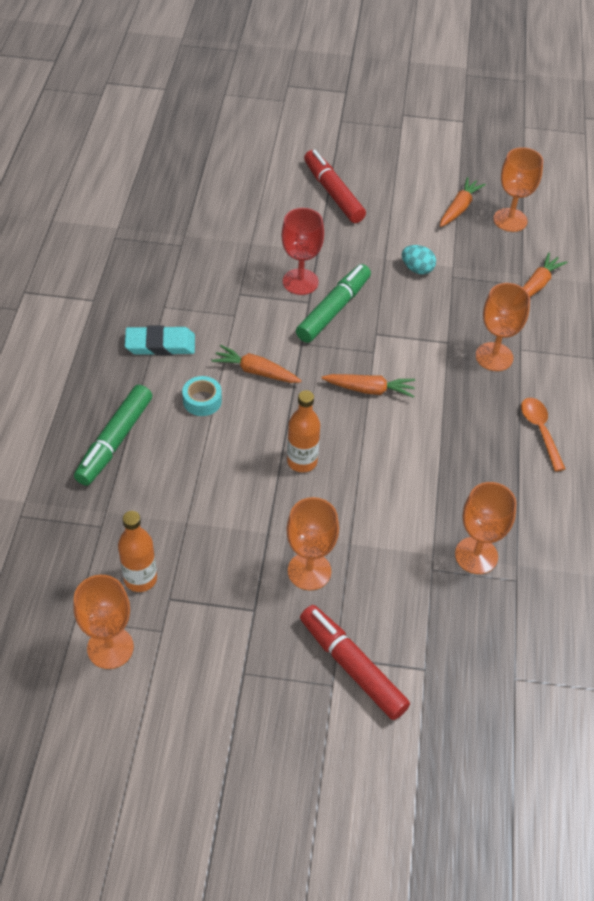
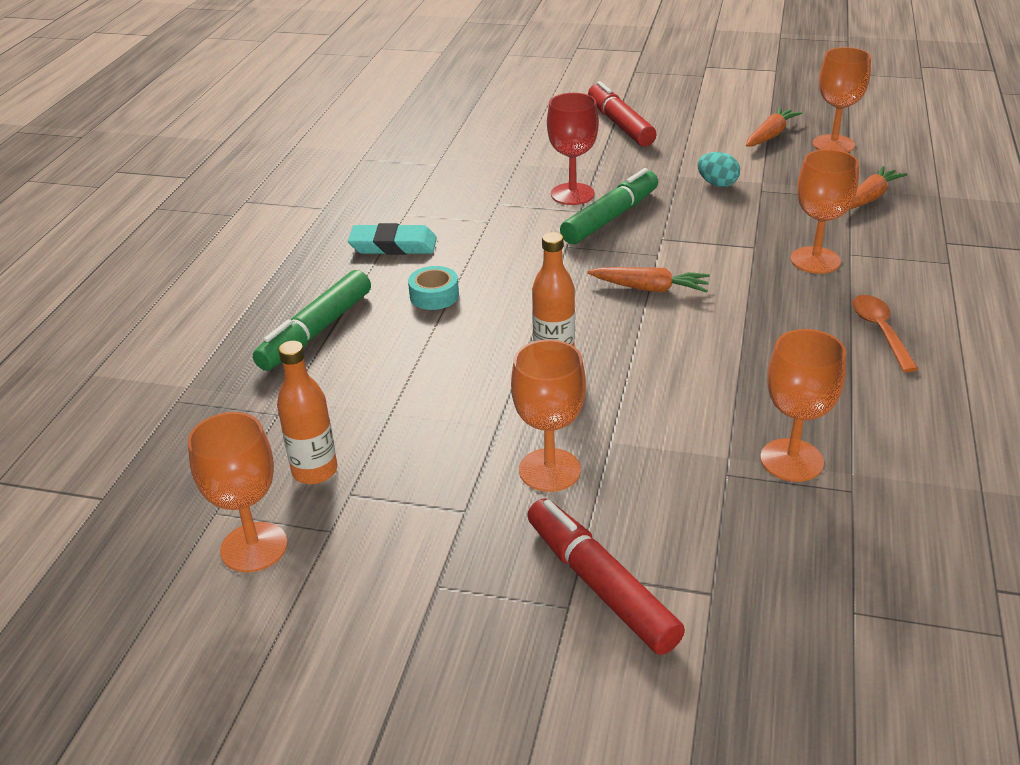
camera: 10 degrees right, 15 degrees down
orange carrot [211,345,302,383] -> none

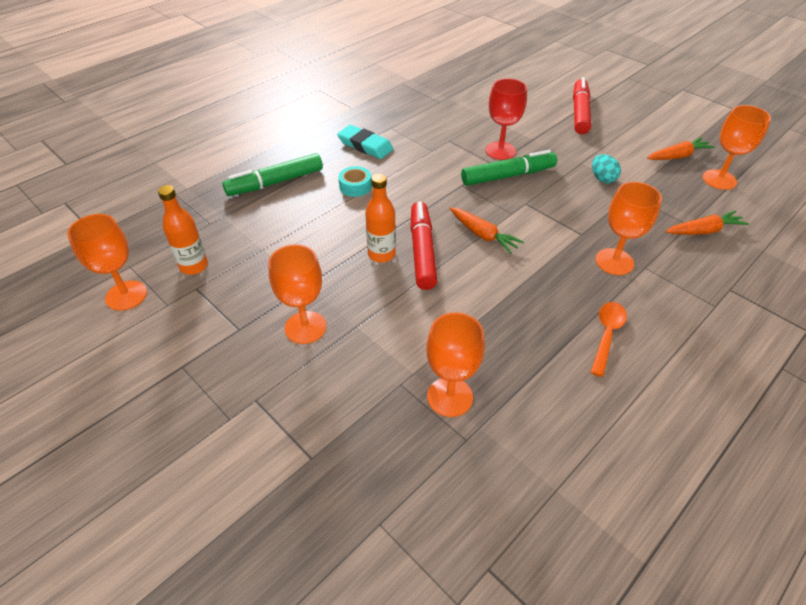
camera: 30 degrees right, 10 degrees up
red marker [527,498,685,655] -> red marker moved to [410,201,437,290]

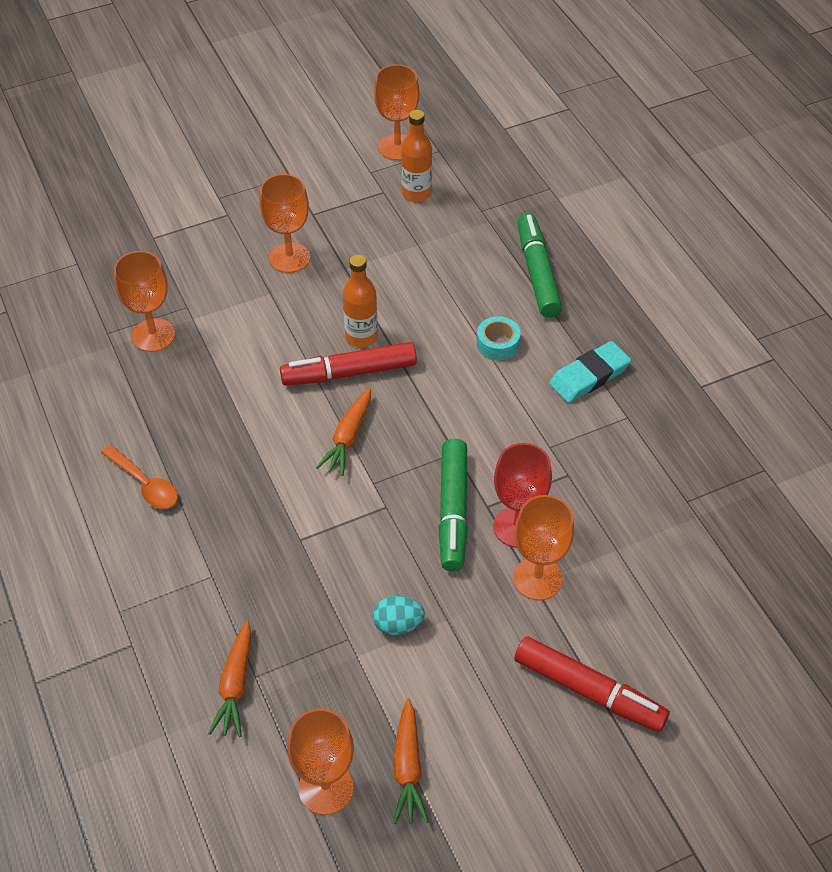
camera: 110 degrees right, 5 degrees up
red marker [410,201,437,290] -> red marker turned 150 degrees clockwise [280,342,417,386]
orange carrot [450,207,524,254] -> orange carrot turned 45 degrees counterclockwise [316,388,371,476]
orange goblet [596,182,662,275] -> orange goblet moved to [513,495,574,600]

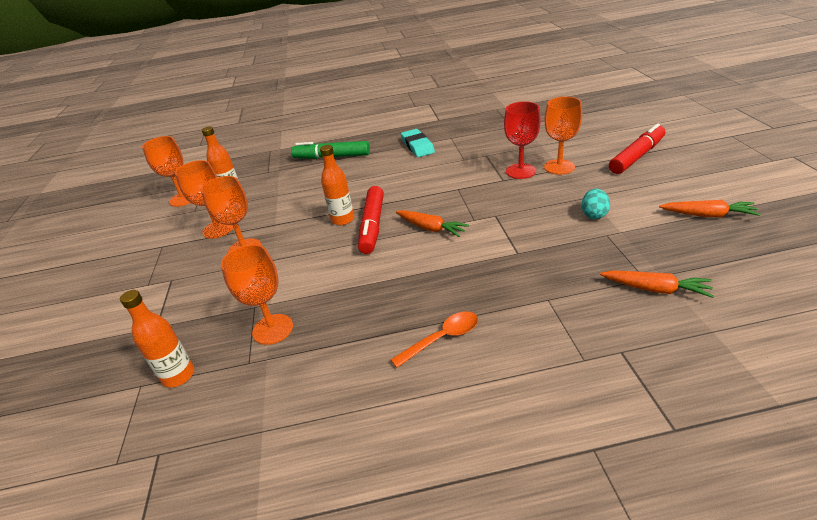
camera: 70 degrees left, 15 degrees down
orange goblet [287,708,354,815] -> orange goblet moved to [175,160,233,239]
green marker [439,438,468,572] -> none
turquoise tape [477,316,520,360] -> none
none -> orange bottle [120,290,194,388]

